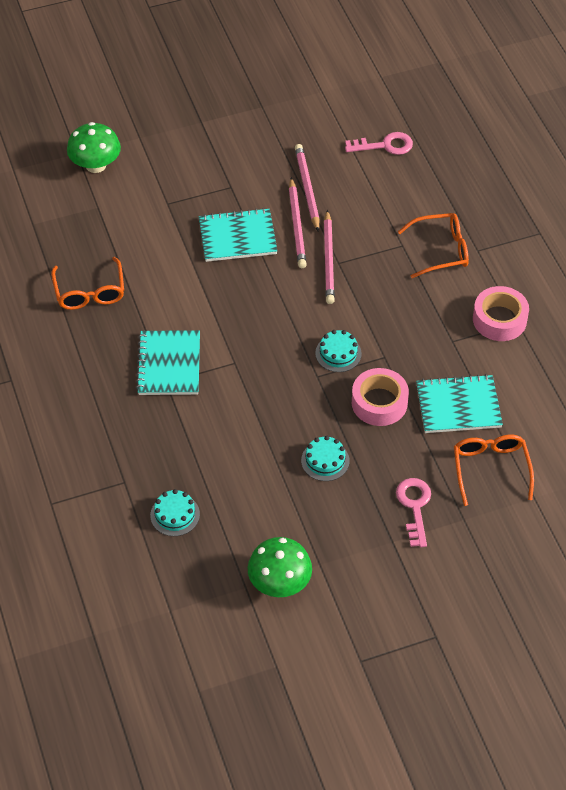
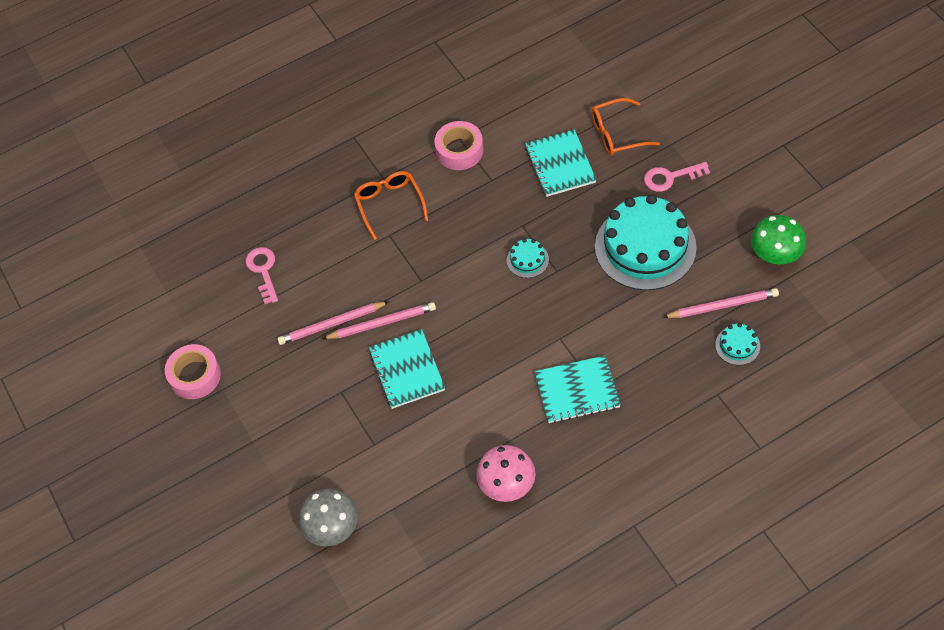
camera: 95 degrees left, 5 degrees up
orange glasses [51,257,124,310] -> pink mushroom [476,445,536,502]
green mushroom [67,122,121,173] -> grey mushroom [299,489,358,546]
turquoise cake [301,436,350,481] -> turquoise cake [595,194,697,290], size x2.38
pink pencil [324,210,335,304] -> pink pencil moved to [663,288,779,318]
pink tape [352,368,409,426] -> pink tape moved to [165,344,221,399]

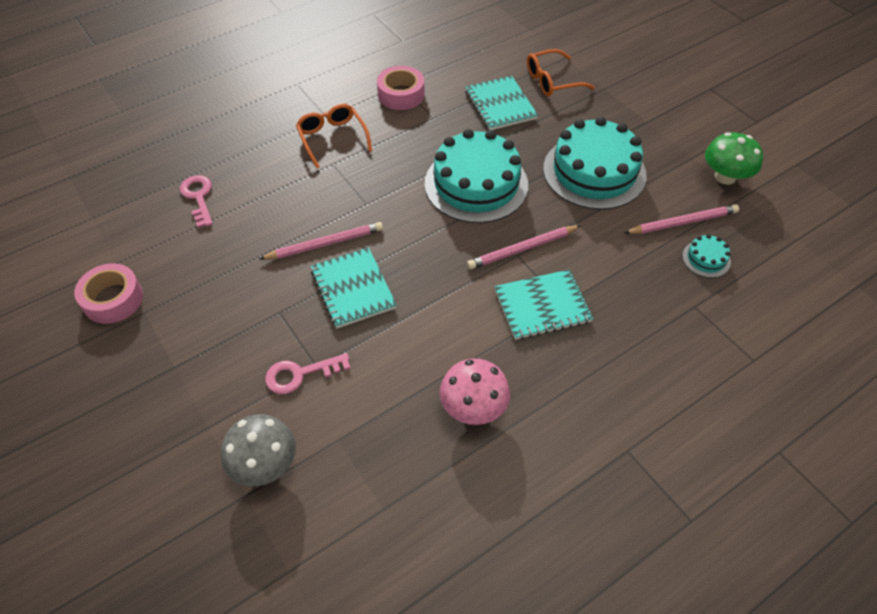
camera: 10 degrees left, 5 degrees down
pink pencil [277,302,388,345] -> pink pencil moved to [467,225,581,269]
turquoise cake [507,238,549,278] -> turquoise cake [425,129,528,223], size x2.38
pink key [644,162,710,192] -> pink key moved to [265,353,351,394]

